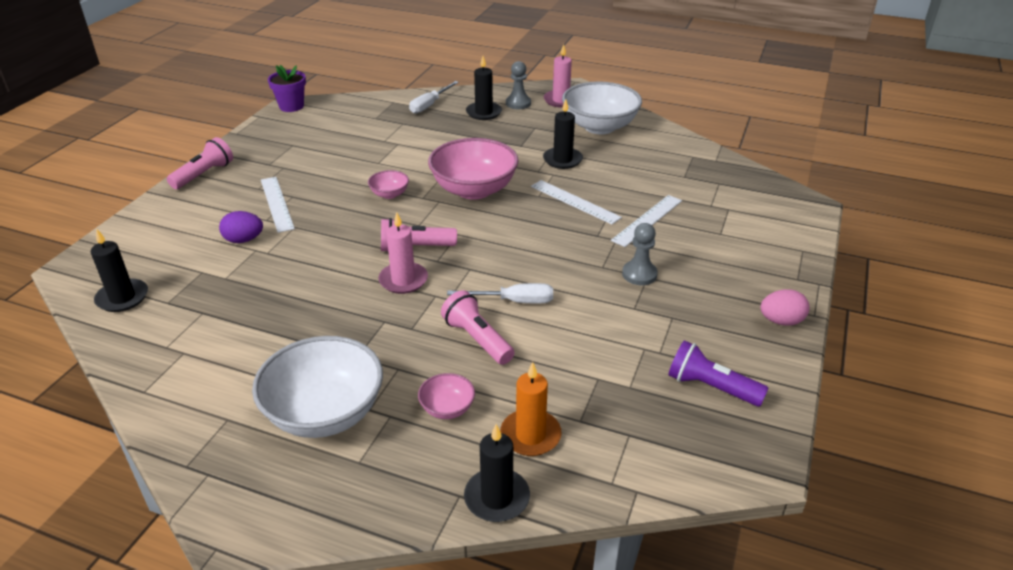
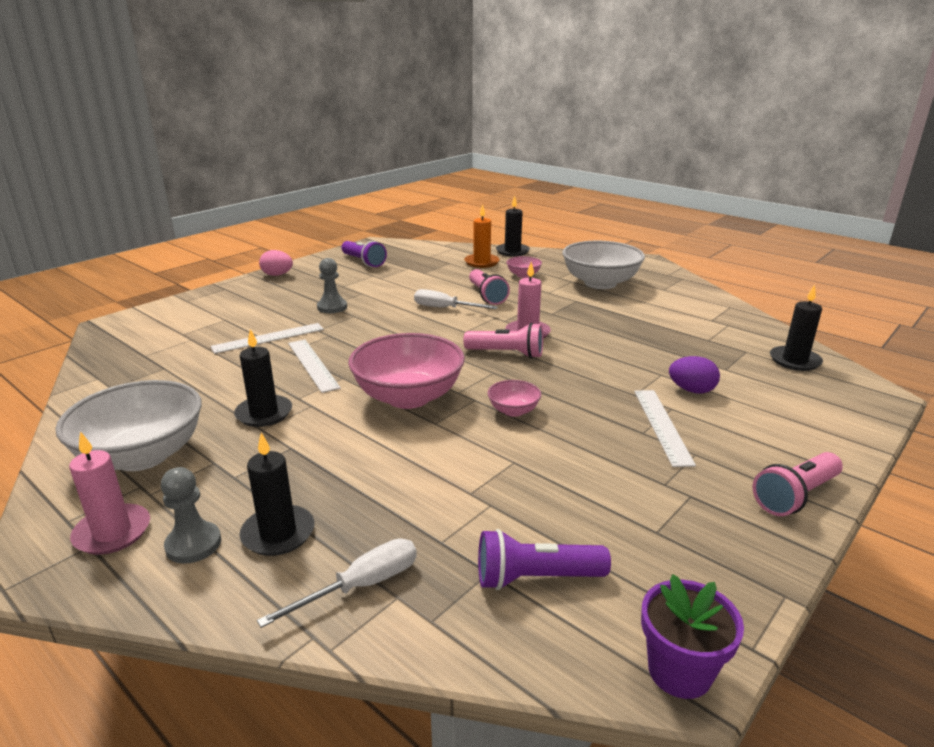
camera: 160 degrees left, 10 degrees down
none -> purple flashlight [478,529,611,590]

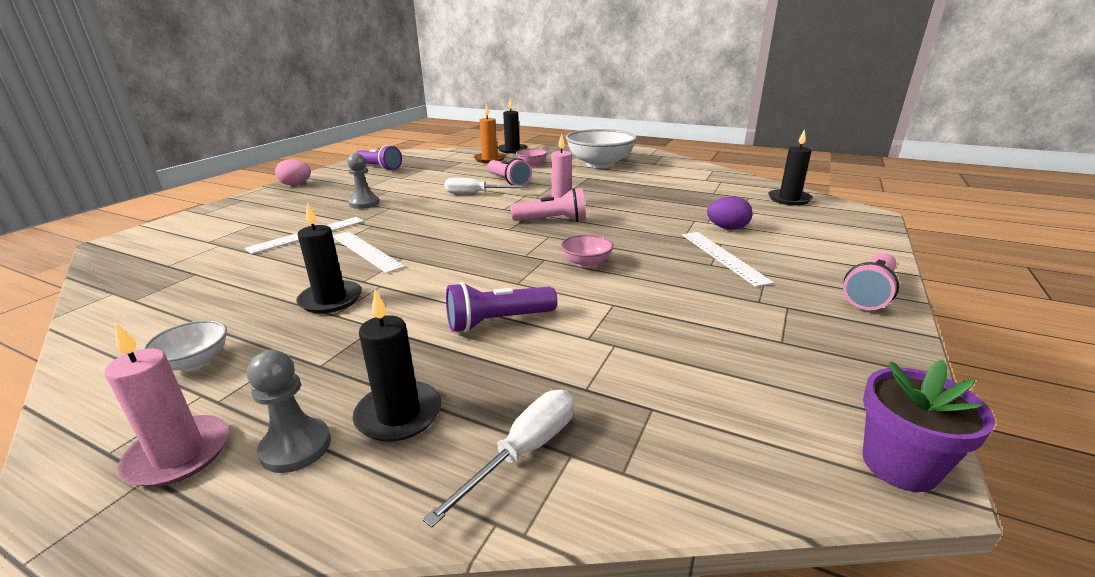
camera: 15 degrees left, 0 degrees up
white bowl [55,380,202,471] -> white bowl [143,320,227,371], size x0.46
pink bowl [348,333,465,409] -> none
purple flashlight [478,529,611,590] -> purple flashlight moved to [446,282,557,332]

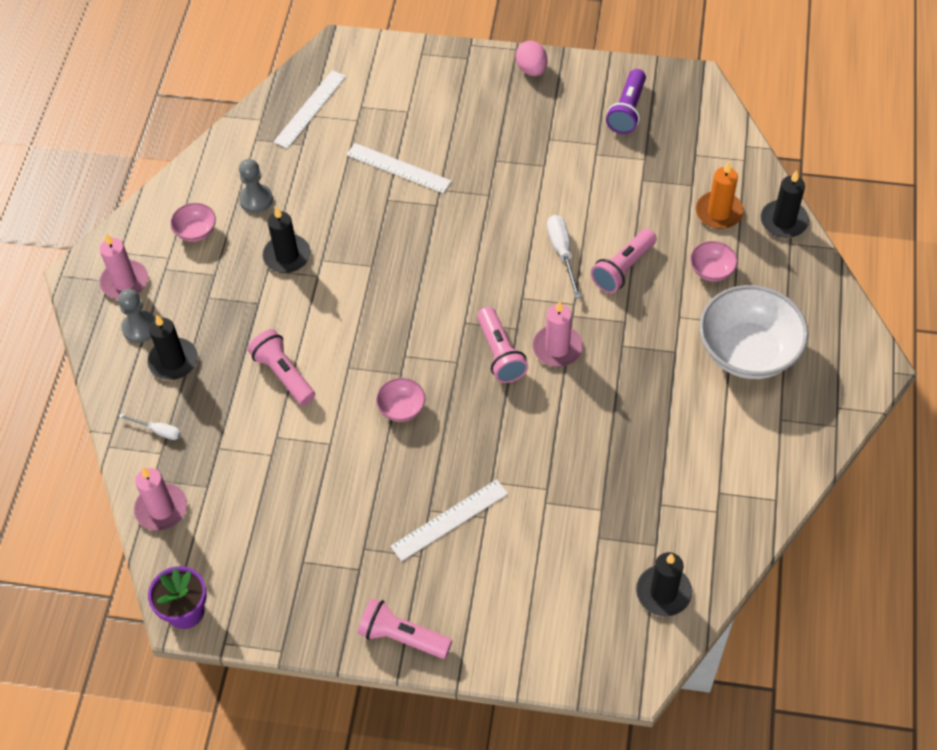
camera: 75 degrees right, 30 degrees up
white bowl [143,320,227,371] -> pink bowl [170,203,216,242]
white ruler [333,231,405,273] -> white ruler moved to [274,70,346,149]
grey pawn [347,153,380,209] -> grey pawn moved to [239,159,273,213]
white screwdriver [422,390,574,528] -> white screwdriver [119,414,181,440], size x0.62
purple flashlight [446,282,557,332] -> pink flashlight [248,329,315,406]
purple egg [707,196,753,230] -> none
none -> pink candle [134,468,187,531]

